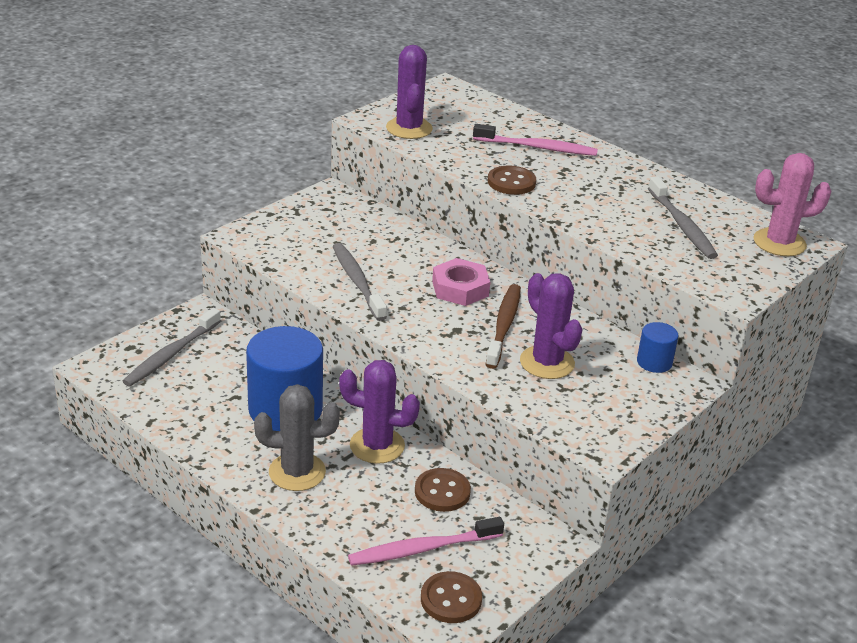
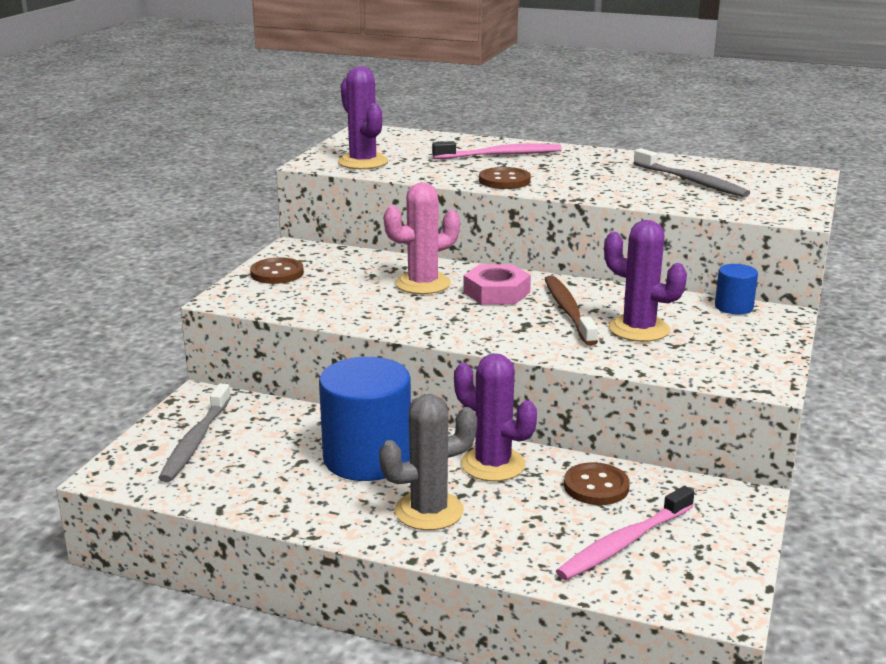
camera: 20 degrees left, 10 degrees down
grey toothbrush [333,243,387,321] -> none
purple cactus [339,360,420,464] -> purple cactus turned 45 degrees clockwise [454,353,537,481]
brown button [421,571,482,623] -> brown button moved to [250,258,304,284]
pink cactus [753,153,831,256] -> pink cactus moved to [384,183,460,294]

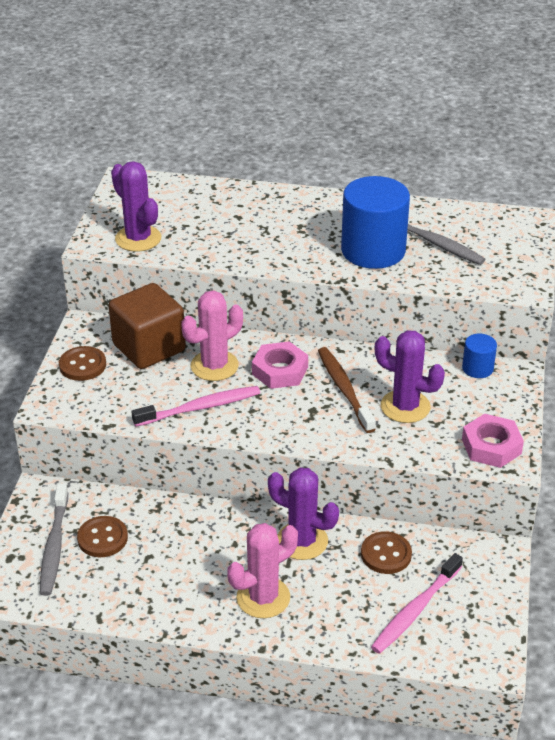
camera: 10 degrees left, 15 degrees up
blue cylinder [319,357,411,481] -> blue cylinder moved to [341,176,410,269]
grey cactus [379,394,477,530] -> pink cactus [227,523,298,618]
pink toothbrush [432,141,562,159] -> pink toothbrush moved to [132,386,260,427]
brown button [479,167,531,189] -> brown button moved to [77,516,128,557]
none -> brown cube [109,283,186,369]
none -> pink nut [462,414,524,468]

